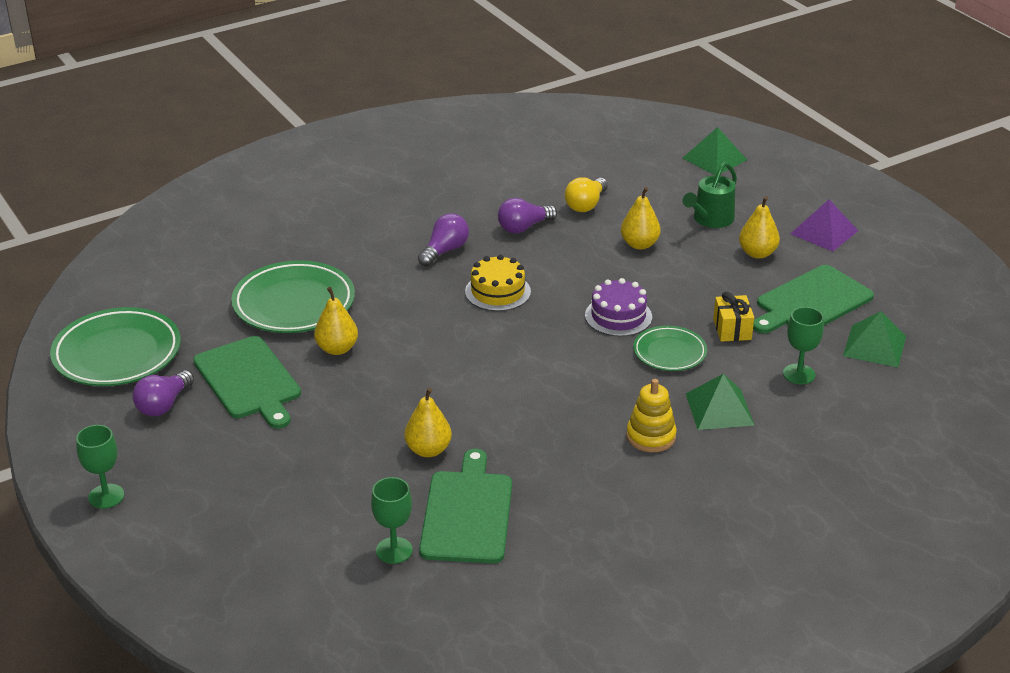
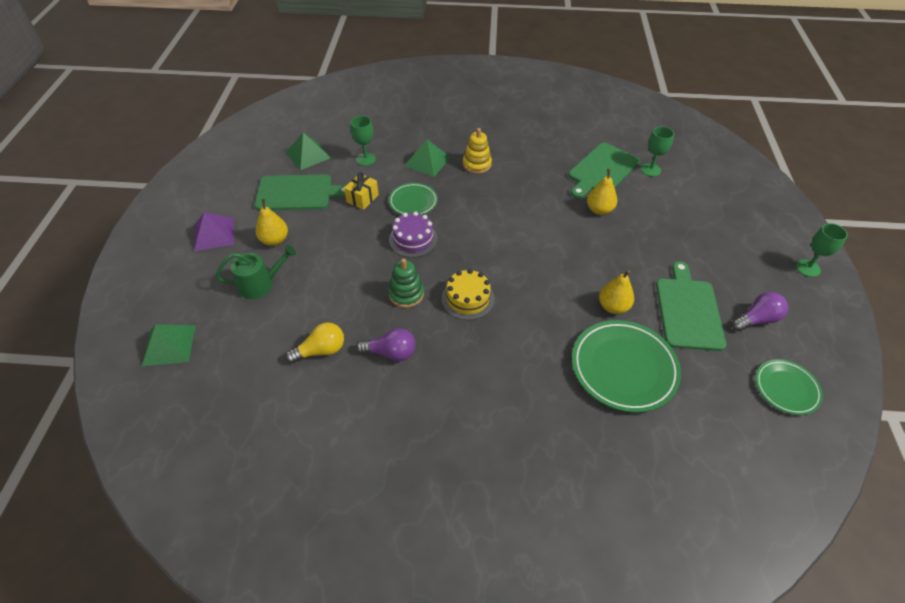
camera: 145 degrees left, 15 degrees up
green plate [50,307,181,386] -> green plate [756,359,823,415], size x0.58
purple light bulb [418,213,469,266] -> none
yellow pear [621,187,661,250] -> none
none -> green stacking toy [388,258,424,308]

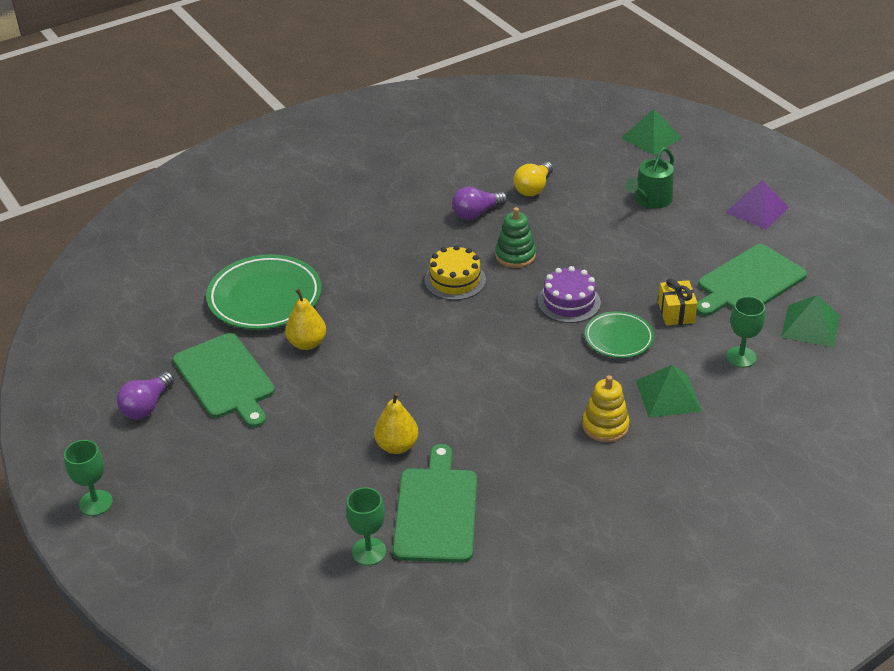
camera: 145 degrees right, 10 degrees down
yellow pear [256,199,288,246] -> none
green plate [756,359,823,415] -> none

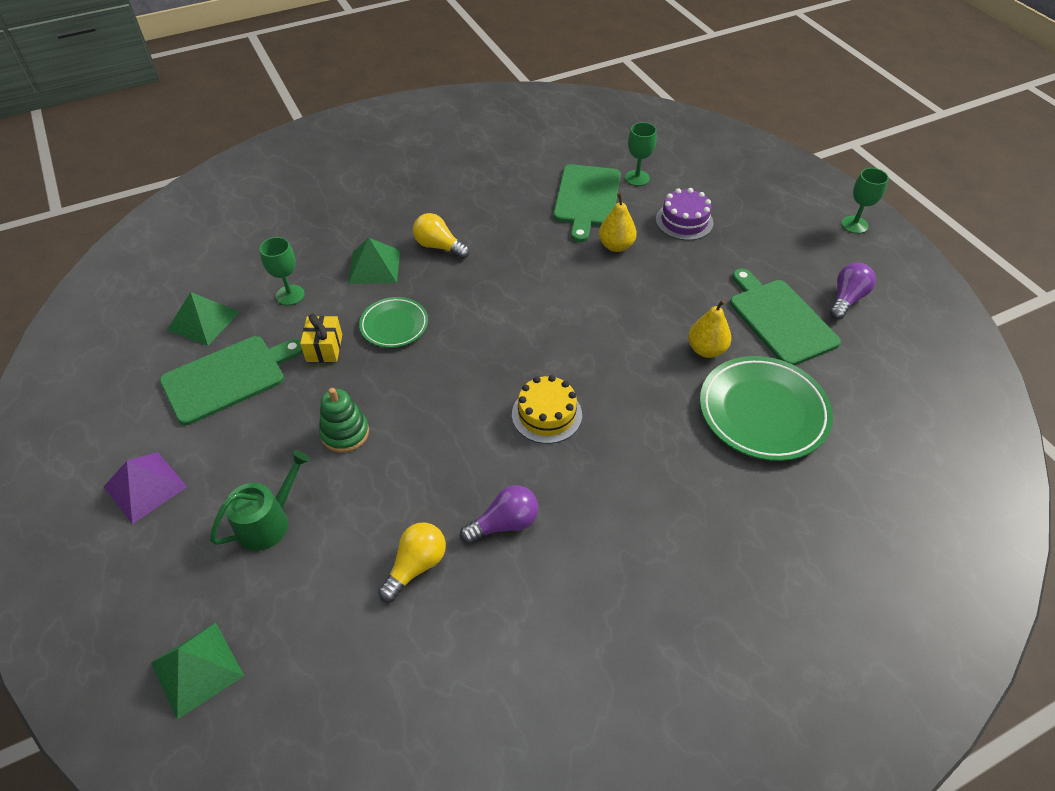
camera: 175 degrees left, 10 degrees up
green stacking toy [495,207,536,268] -> green stacking toy moved to [319,388,369,453]
purple cake [538,266,601,323] -> purple cake moved to [656,188,713,240]
yellow stacking toy [582,375,630,442] -> yellow light bulb [413,213,469,259]

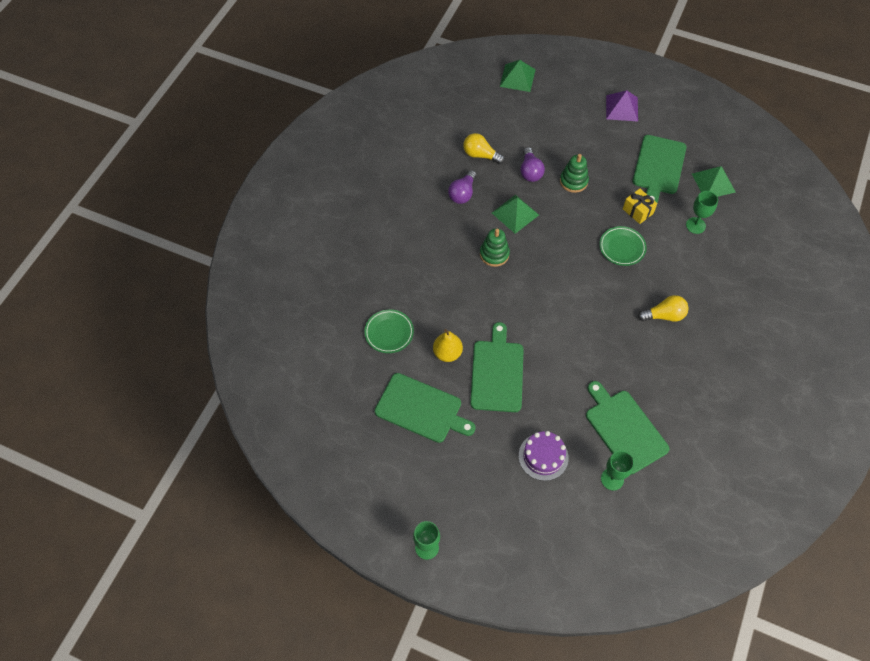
camera: 140 degrees right, 10 degrees up
green watering can [210,450,310,551] -> none
green pyramid [348,238,400,284] -> green pyramid moved to [492,195,539,234]
yellow light bulb [378,522,446,602] -> yellow light bulb turned 120 degrees clockwise [463,133,505,164]
yellow cake [512,375,582,444] -> green stacking toy [480,228,510,267]
yellow pear [599,193,637,252] -> none
green plate [700,356,833,461] -> green plate [364,309,414,353], size x0.58
purple light bulb [830,263,876,320] -> purple light bulb moved to [521,147,545,182]
none -> green cutting board [470,322,524,412]

